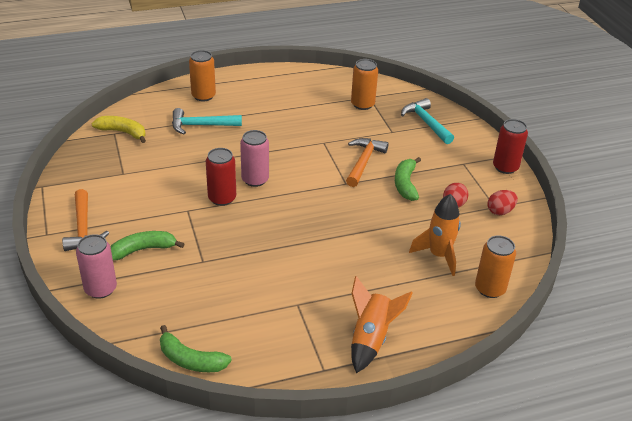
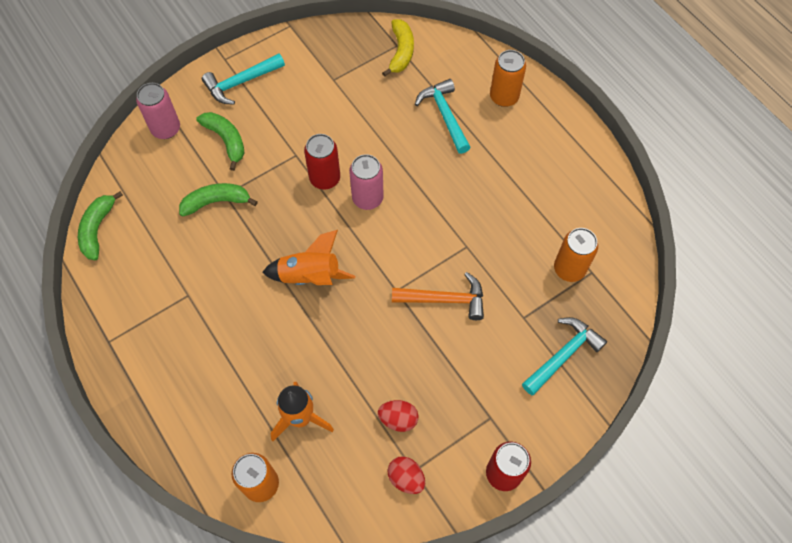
camera: 75 degrees right, 25 degrees up
orange hammer [62,189,109,251] -> turquoise hammer [202,54,285,105]
orange rocket [351,276,413,373] -> orange rocket moved to [262,230,355,285]
green banana [395,157,421,201] -> green banana moved to [179,183,258,216]

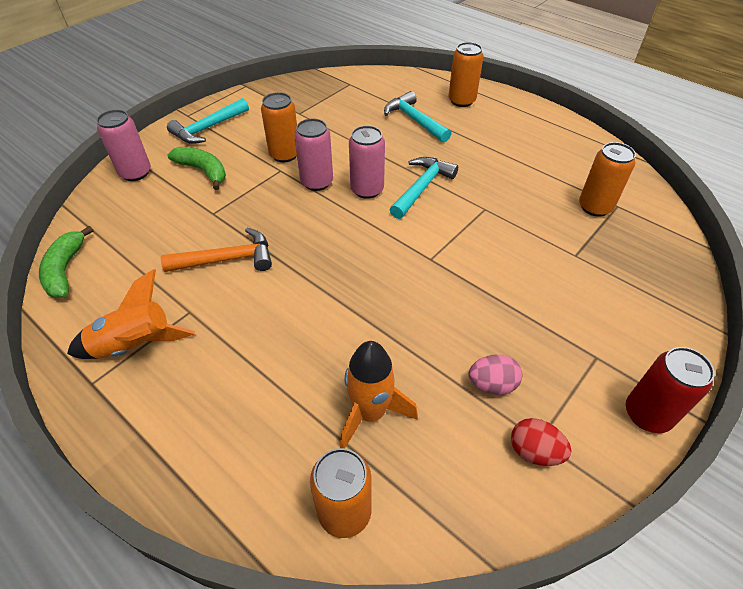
camera: 15 degrees left, 15 degrees down
green banana [179,183,258,216] -> none
orange rocket [262,230,355,285] -> orange rocket moved to [67,269,195,359]
red can [304,134,340,190] -> pink can [294,118,333,191]
red egg [378,400,419,432] -> pink egg [469,355,522,395]
yellow banana [382,19,414,77] -> none
orange hammer [392,272,484,320] -> orange hammer moved to [161,228,272,272]
turquoise hammer [522,317,607,395] -> turquoise hammer moved to [390,157,458,219]
none -> orange can [261,92,297,162]

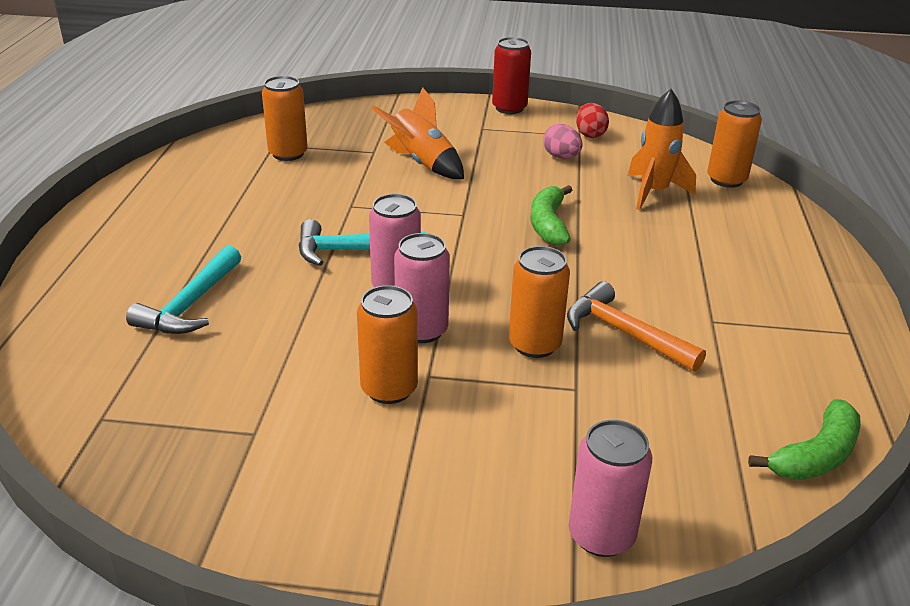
camera: 125 degrees left, 15 degrees down
orange rocket [67,269,195,359] -> orange rocket moved to [371,87,464,179]
turquoise hammer [167,98,249,144] -> none
green banana [168,147,226,190] -> green banana moved to [530,185,573,246]
orange can [448,42,483,107] -> orange can moved to [509,246,570,358]

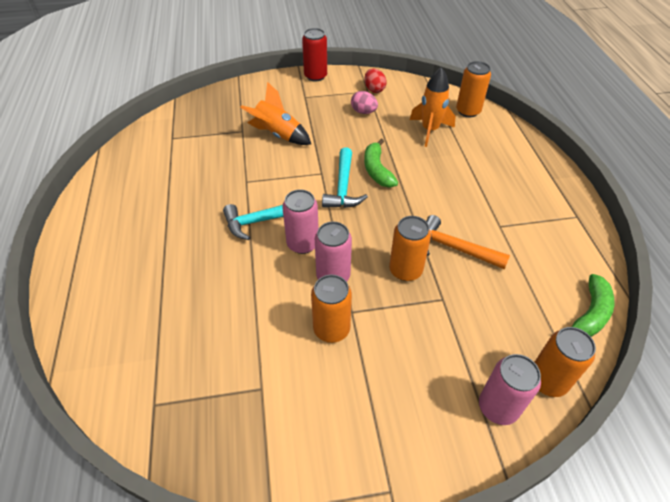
camera: 15 degrees left, 15 degrees up
turquoise hammer [126,245,241,334] -> turquoise hammer moved to [322,147,368,208]
orange can [262,76,308,161] -> orange can moved to [535,327,596,397]

